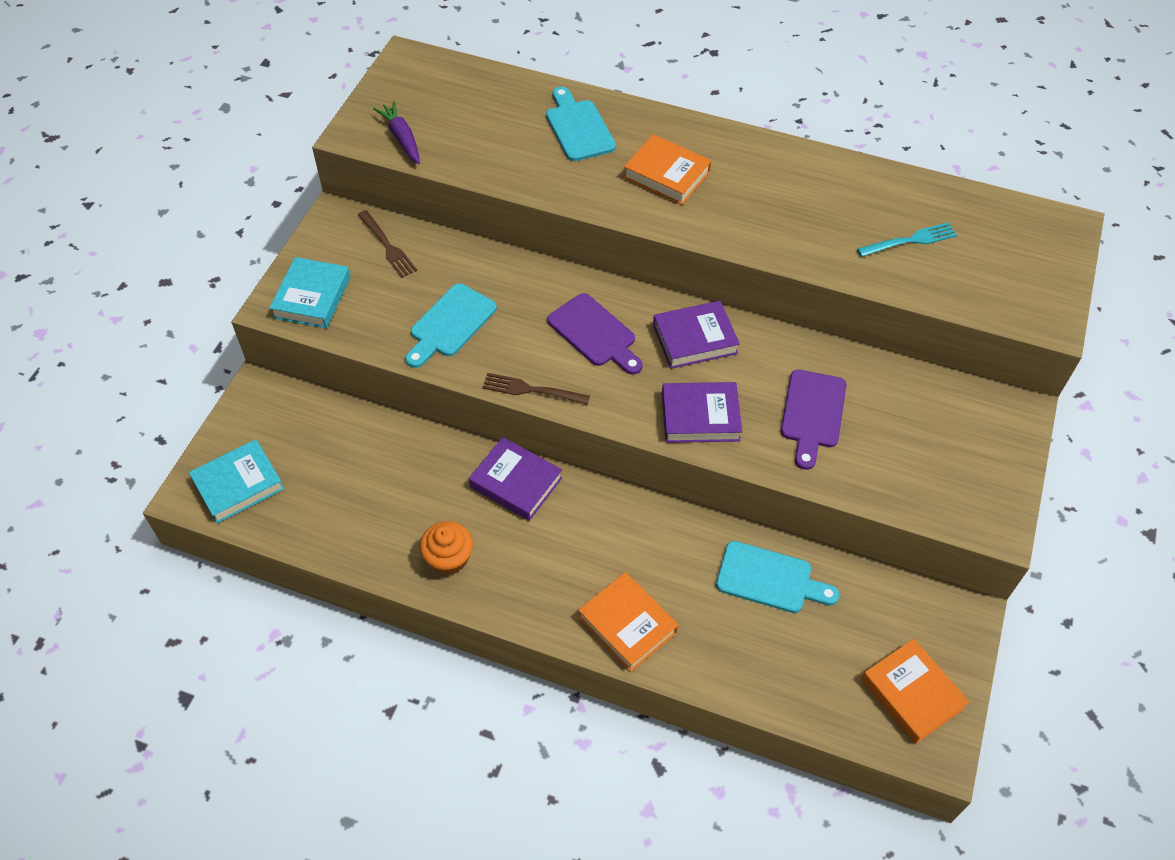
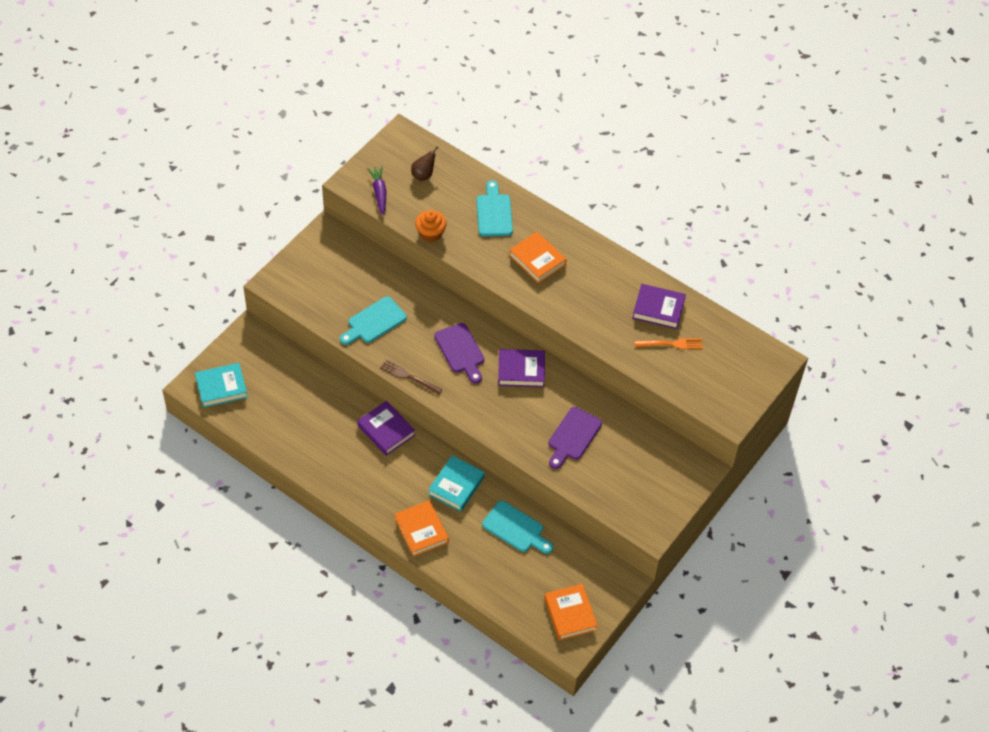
camera: 15 degrees right, 0 degrees up
turquoise book [269,257,350,329] -> turquoise book moved to [428,455,485,512]
brown fork [358,210,417,278] -> none
orange cupcake [420,521,473,575] -> orange cupcake moved to [415,210,447,242]
purple book [662,382,742,443] -> purple book moved to [632,284,686,329]
turquoise fork [857,223,957,257] -> orange fork [634,338,703,349]
none -> brown pear [411,146,439,181]

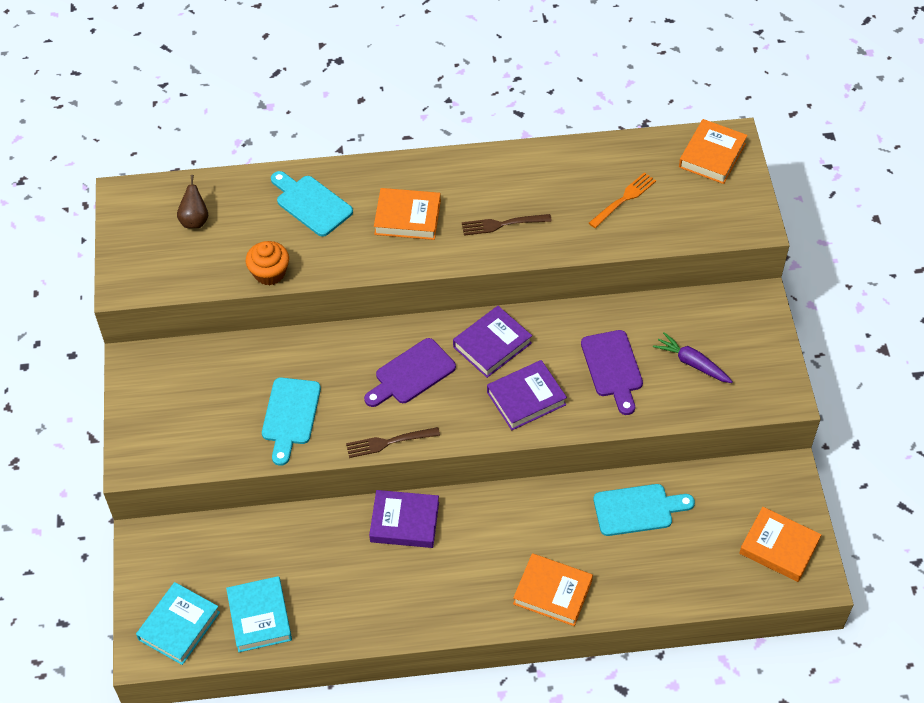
camera: 40 degrees left, 0 degrees up
purple carrot [367,166,386,215] -> purple carrot moved to [653,332,733,383]
turquoise book [428,455,485,512] -> turquoise book moved to [226,576,292,652]
purple cutting board [434,323,484,384] -> purple cutting board turned 120 degrees clockwise [364,338,456,407]
purple book [632,284,686,329] -> purple book moved to [487,360,567,430]
none -> brown fork [462,214,552,236]
none -> orange book [679,119,748,184]

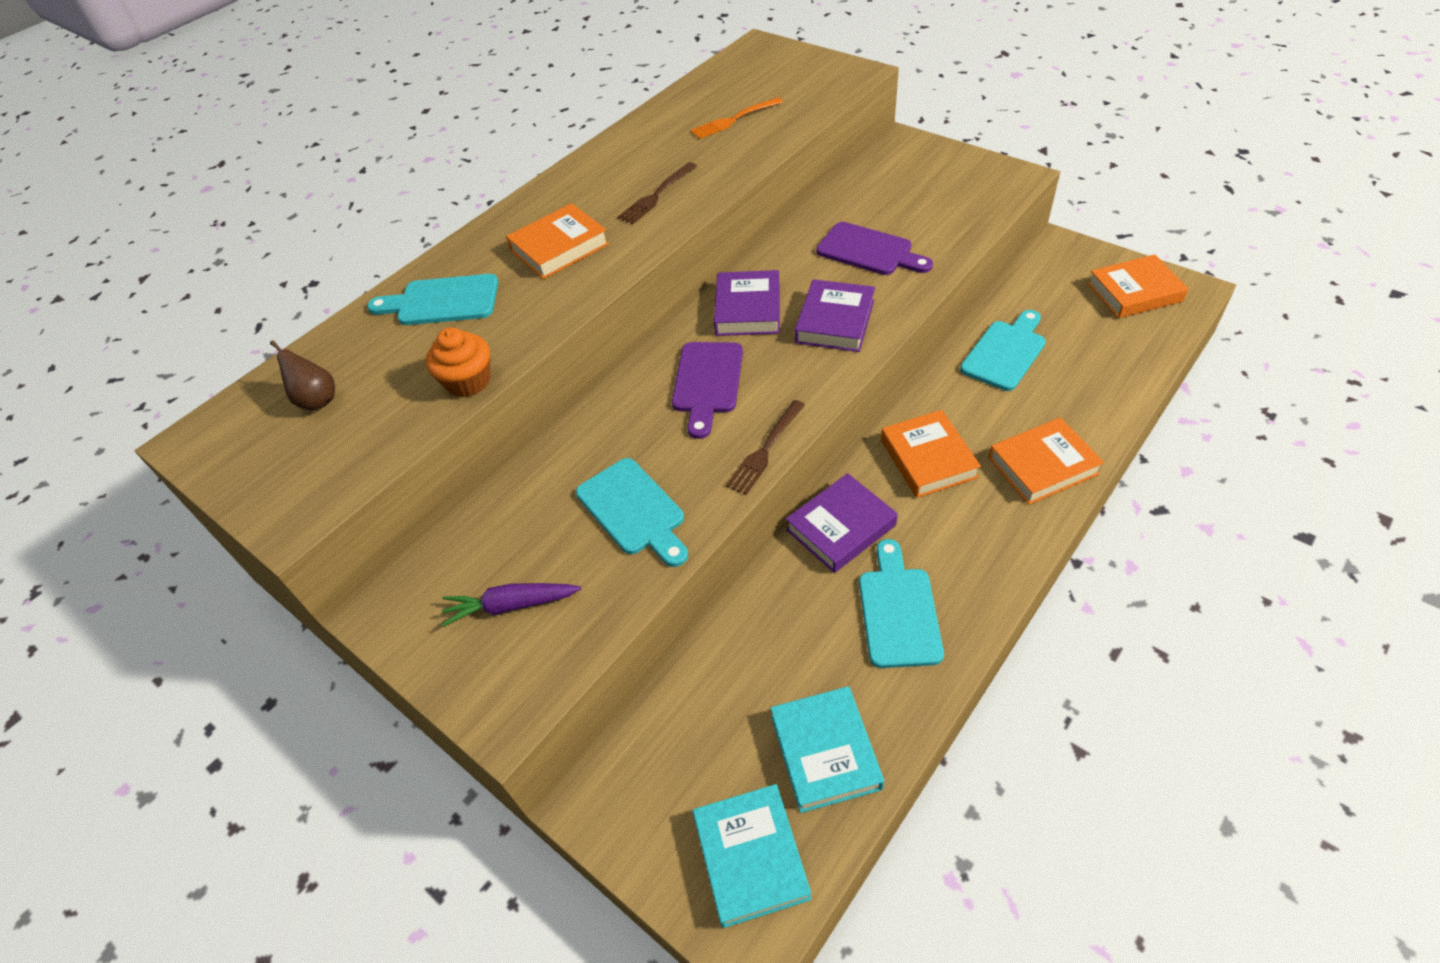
camera: 40 degrees left, 5 degrees down
turquoise book [226,576,292,652] -> turquoise book turned 45 degrees clockwise [770,686,884,813]
orange fork [589,172,656,228] -> orange fork turned 120 degrees counterclockwise [691,97,783,139]
purple carrot [653,332,733,383] -> purple carrot moved to [441,583,581,627]
orange book [679,119,748,184] -> orange book moved to [881,410,981,498]
none -> turquoise cutting board [859,539,944,668]

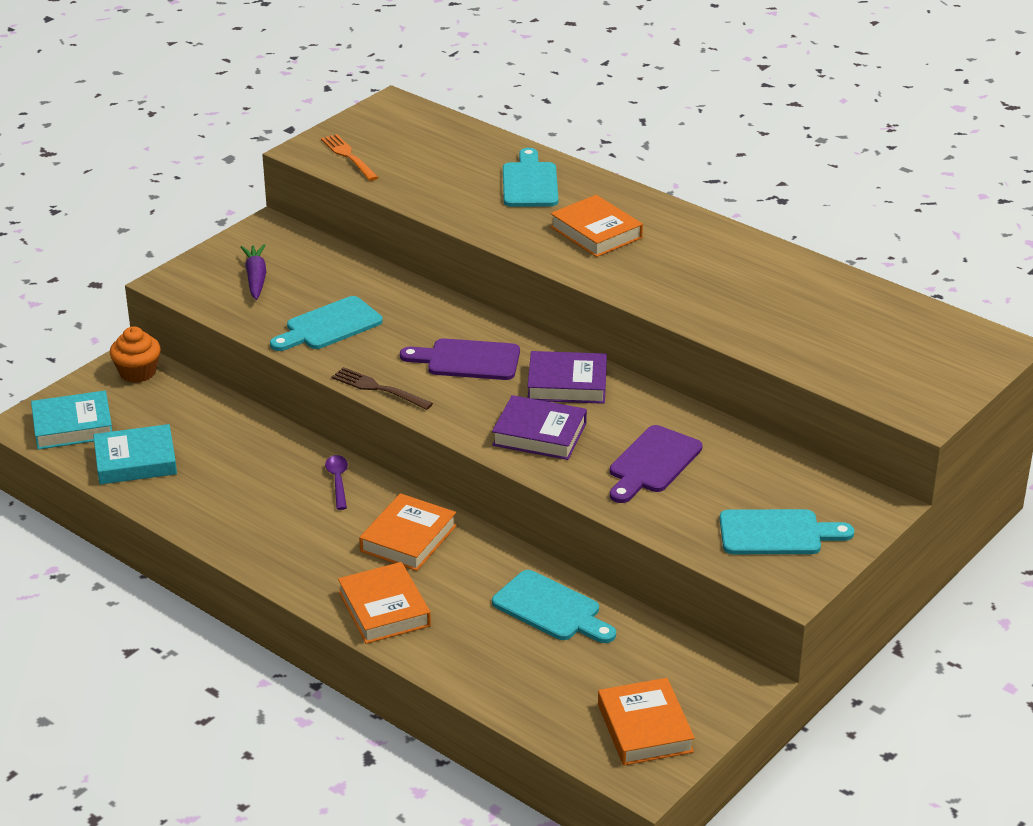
camera: 85 degrees right, 15 degrees down
brown pear [270,340,335,411] -> none
orange cupcake [426,328,490,397] -> orange cupcake moved to [110,326,161,383]
brown fork [617,162,697,224] -> none
orange fork [691,97,783,139] -> orange fork moved to [321,134,379,181]
purple book [786,473,898,573] -> purple spoon [325,455,348,510]
turquoise cutting board [859,539,944,668] -> turquoise cutting board moved to [720,509,854,554]
orange book [881,410,981,498] -> orange book turned 45 degrees counterclockwise [359,493,457,571]

